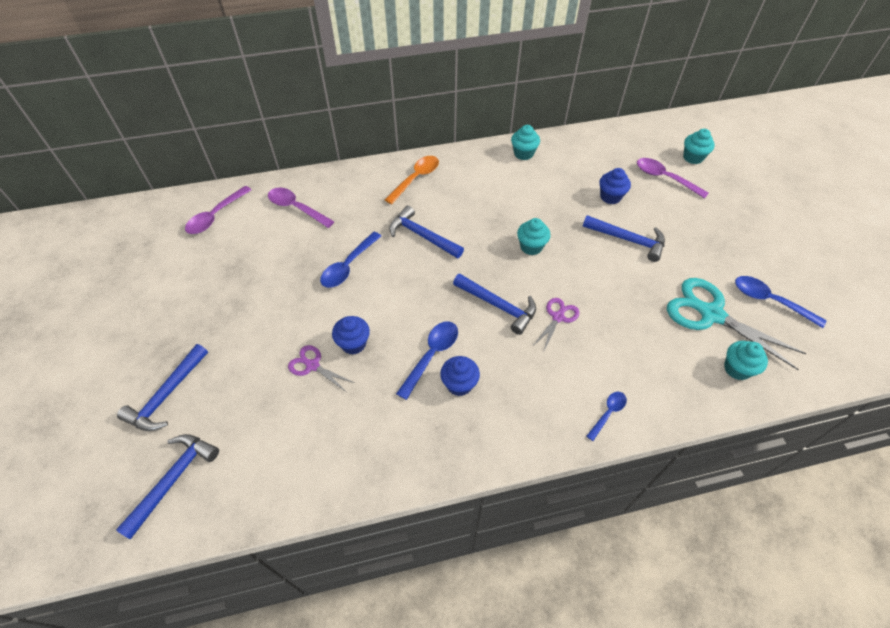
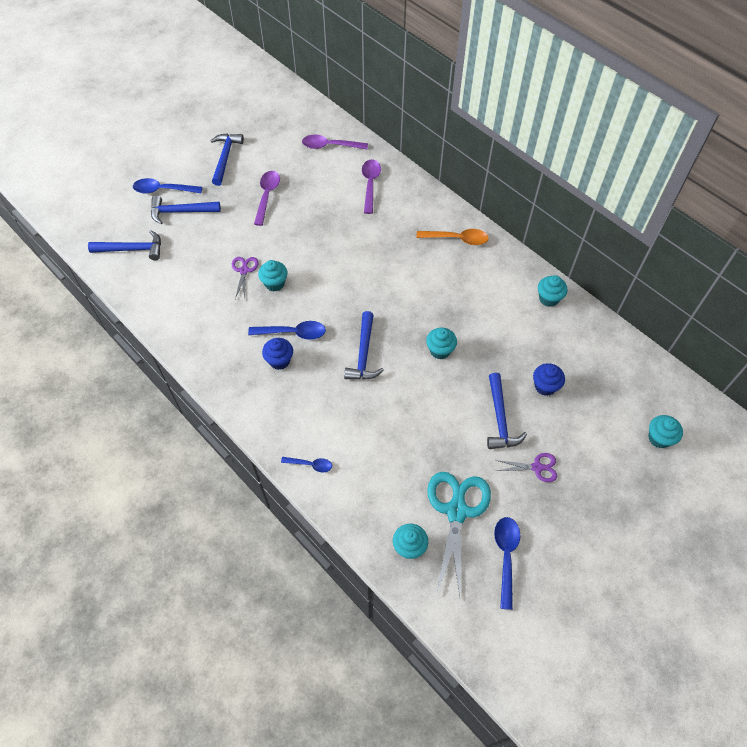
camera: 60 degrees right, 5 degrees up
blue spoon [320,232,381,288] -> blue spoon moved to [133,178,202,194]
blue cupcake [332,316,370,355] -> turquoise cupcake [258,260,288,291]
blue hammer [389,206,464,258] -> blue hammer moved to [211,133,244,186]
purple scissors [533,298,579,350] -> purple scissors moved to [495,453,557,482]
purple spoon [637,158,709,199] -> purple spoon moved to [254,171,280,226]

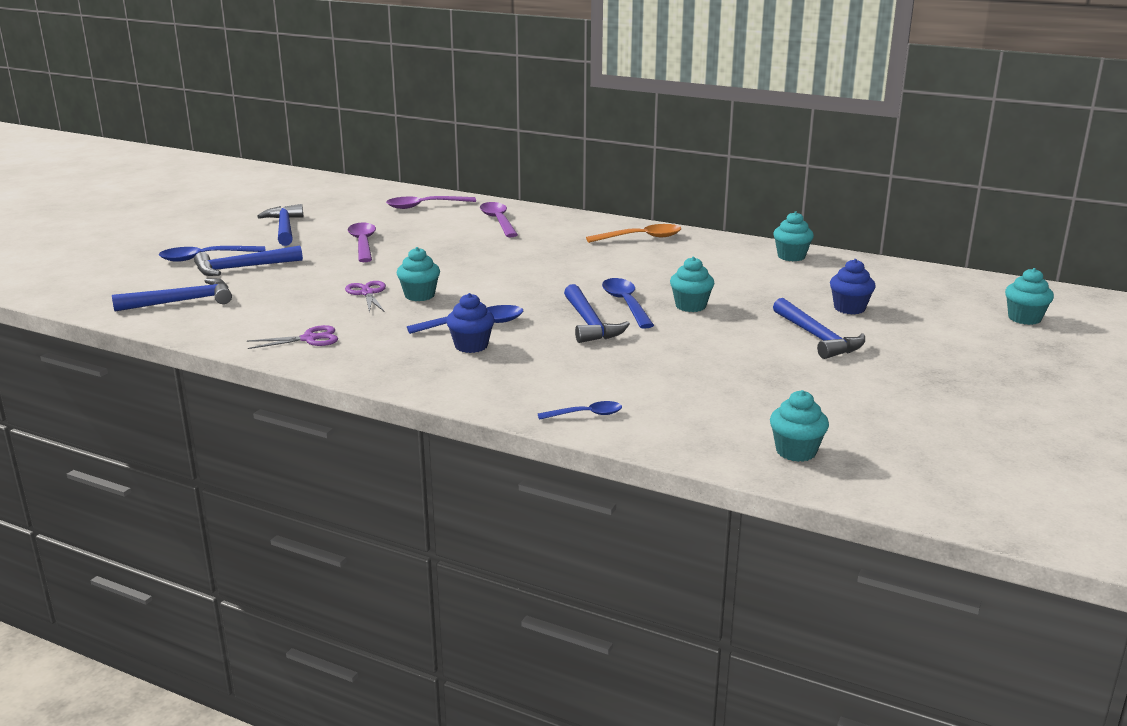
camera: 20 degrees left, 35 degrees down
turquoise scissors [427,472,491,596] -> none
blue spoon [494,517,520,610] -> blue spoon moved to [602,278,654,329]
purple scissors [495,453,557,482] -> purple scissors moved to [247,325,338,349]

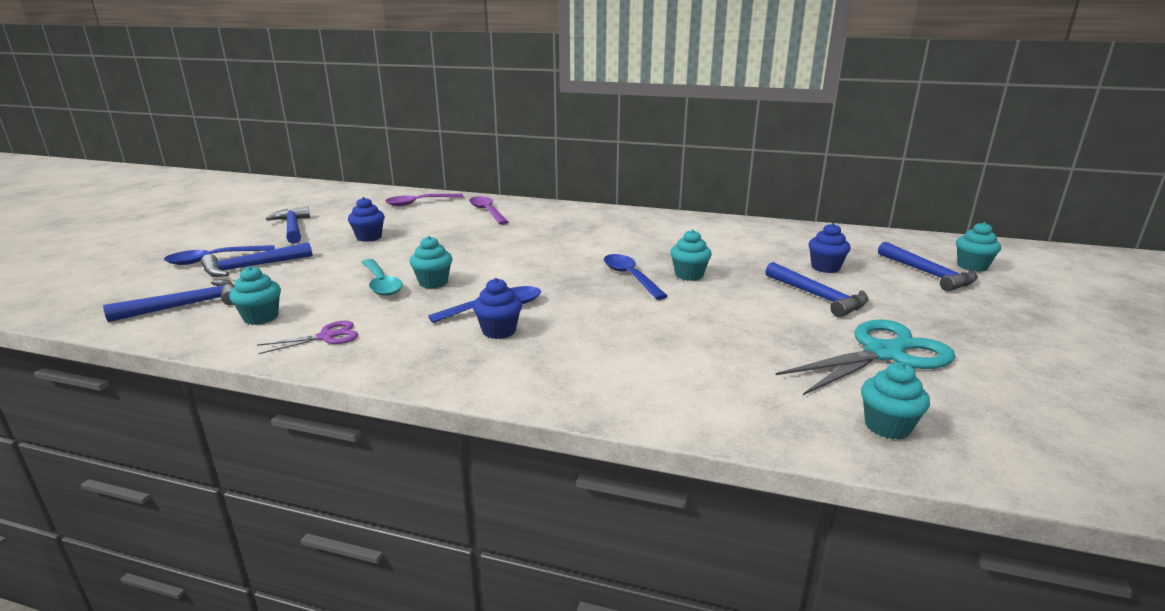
camera: 10 degrees left, 0 degrees up
purple scissors [345,281,386,313] -> turquoise spoon [361,259,403,296]
purple spoon [348,223,376,262] -> blue cupcake [348,197,385,242]
blue spoon [538,401,622,420] -> none
blue hammer [564,284,630,343] -> blue hammer moved to [878,242,978,292]
orange spoon [586,224,681,243] -> none
turquoise cupcake [773,211,814,261] -> turquoise cupcake moved to [229,266,281,325]
none -> turquoise scissors [776,319,955,395]

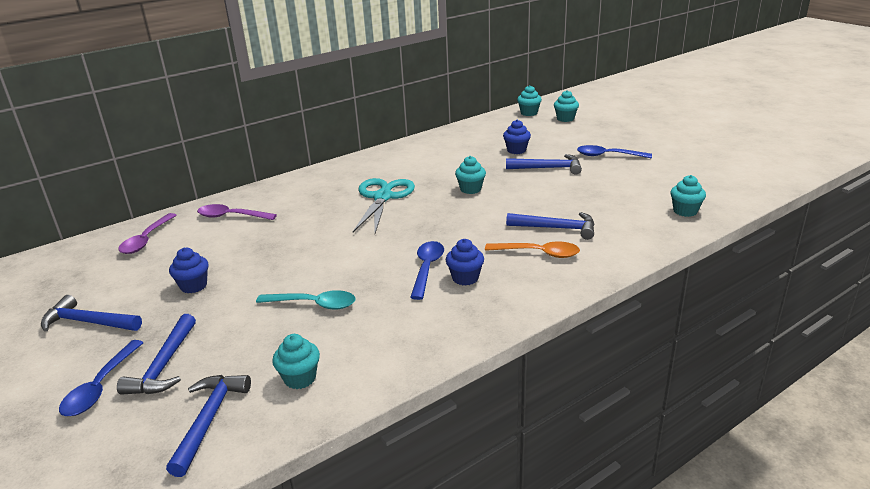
camera: 50 degrees left, 5 degrees up
purple scissors [257,321,358,354] -> none
turquoise cupcake [410,236,452,289] -> turquoise cupcake moved to [517,85,542,116]
blue spoon [604,254,668,300] -> blue spoon moved to [577,145,652,159]
turquoise scissors [776,319,955,395] -> turquoise scissors moved to [353,178,415,233]
blue hammer [878,242,978,292] -> blue hammer moved to [506,212,595,240]
none -> orange spoon [485,241,580,258]

